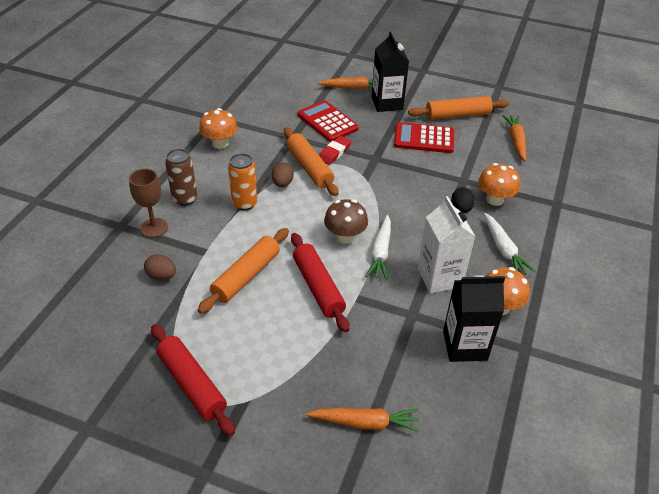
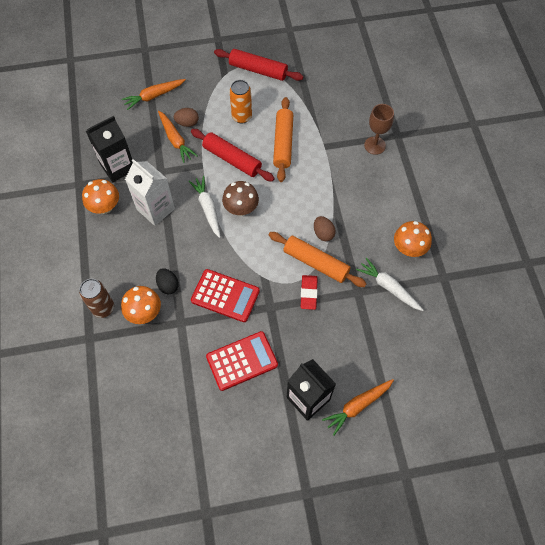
camera: 150 degrees right, 20 degrees up
brown egg [144,254,176,280] -> brown egg moved to [174,108,199,127]
brown can [165,149,197,206] -> brown can moved to [79,279,114,318]
orange can [228,153,257,211] -> orange can moved to [229,80,252,123]
red calculator [298,100,359,142] -> red calculator moved to [191,269,260,322]
orange rolling pin [408,96,509,120] -> none
white carrot [484,213,535,274] -> white carrot moved to [356,258,423,311]
orange carrot [503,115,526,161] -> orange carrot moved to [158,111,197,163]

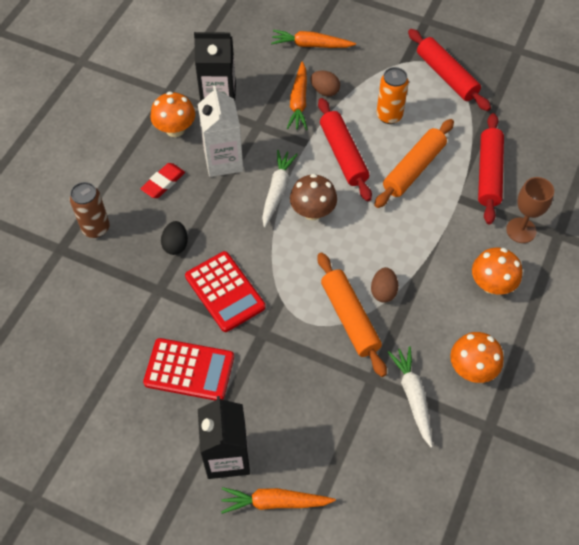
camera: 35 degrees right, 5 degrees down
orange mushroom [121,286,161,324] -> orange mushroom moved to [472,247,522,295]
red eraser [301,275,318,310] -> red eraser moved to [140,163,185,198]
none -> red rolling pin [478,113,504,224]

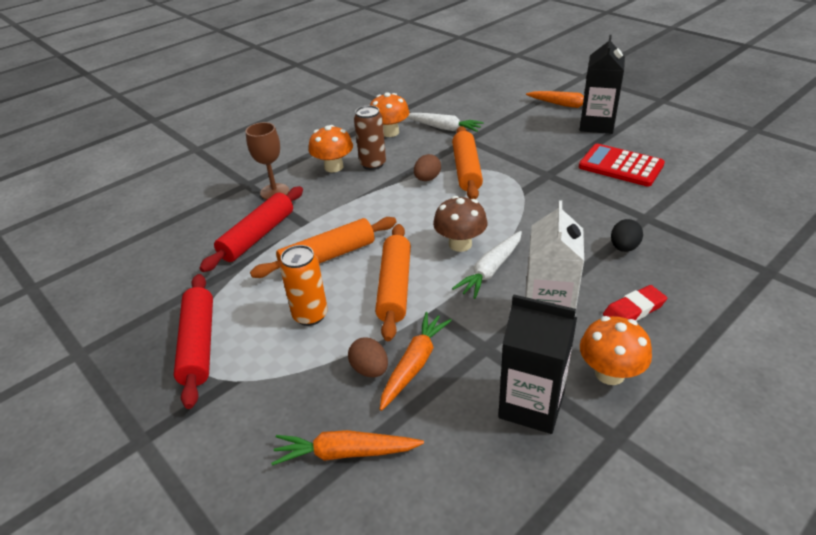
camera: 155 degrees left, 20 degrees down
brown can [70,182,110,238] -> brown can moved to [354,105,386,170]
red calculator [185,251,266,332] -> none
orange carrot [271,30,356,48] -> orange carrot turned 150 degrees clockwise [271,430,424,466]
red rolling pin [318,98,372,201] -> orange rolling pin [375,224,411,341]
white carrot [388,346,433,448] -> white carrot turned 75 degrees counterclockwise [407,113,484,132]

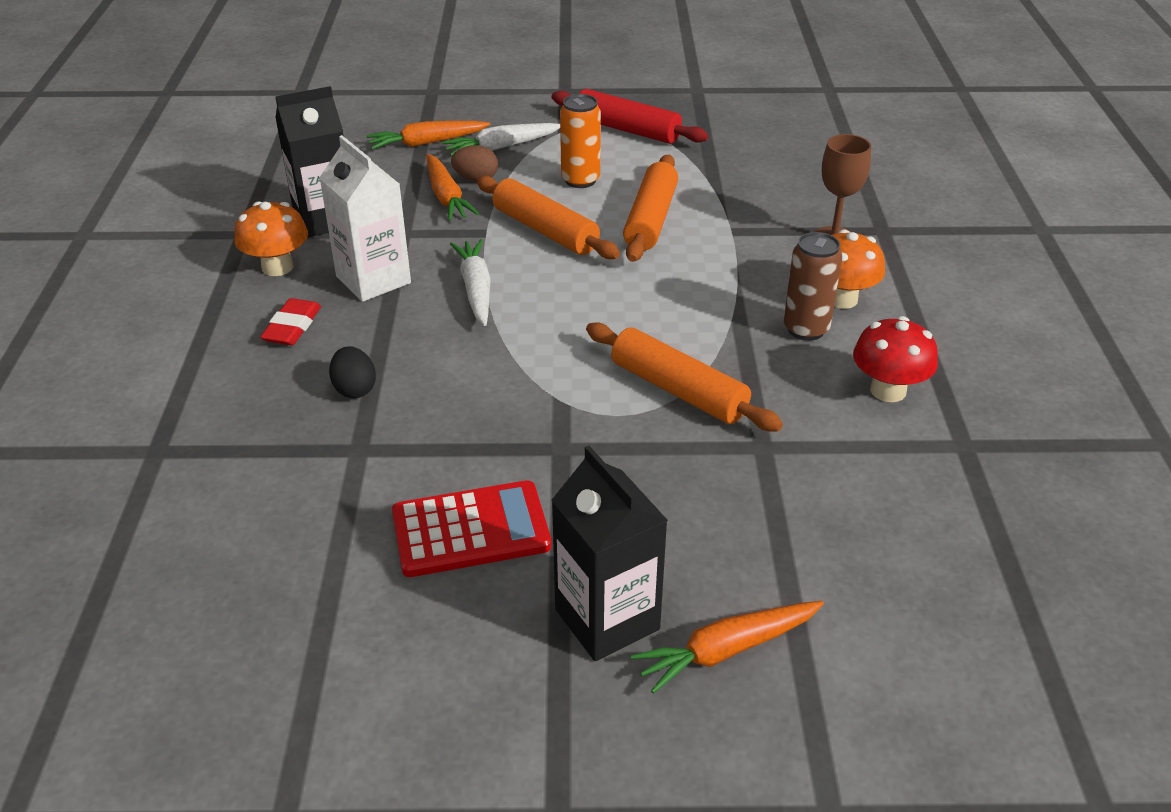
camera: 130 degrees right, 0 degrees up
red rolling pin [199,186,303,272] -> none
orange carrot [271,430,424,466] -> orange carrot turned 150 degrees counterclockwise [366,121,491,150]
orange mushroom [370,92,409,137] -> red mushroom [853,316,938,402]
white carrot [407,113,484,132] -> white carrot moved to [442,123,560,156]
brown egg [414,154,441,181] -> none
brown mushroom [433,196,487,252] -> none

